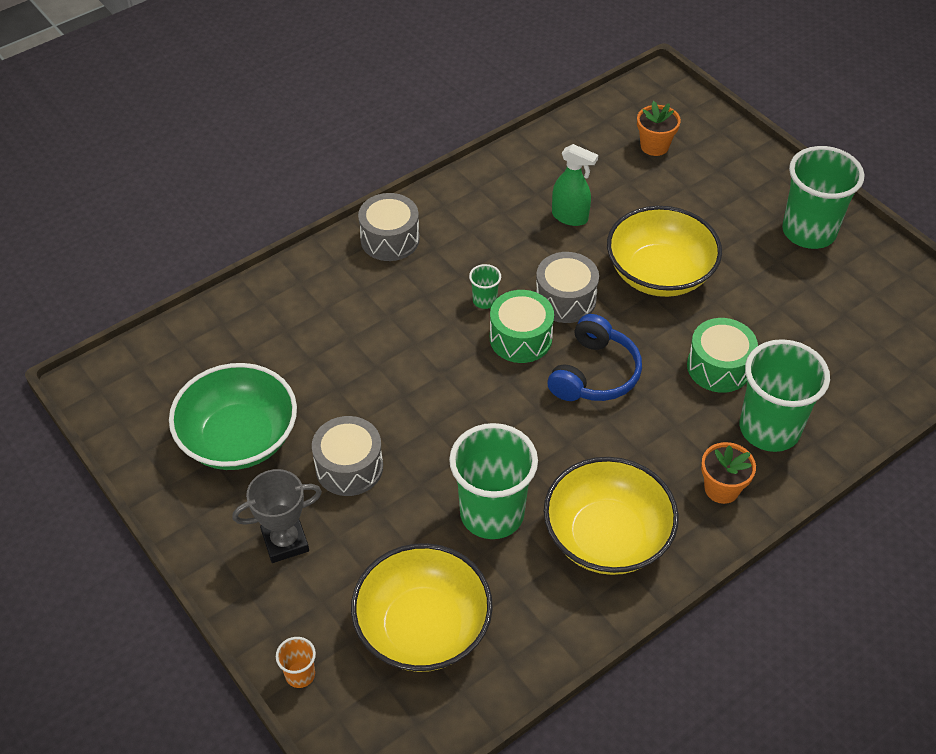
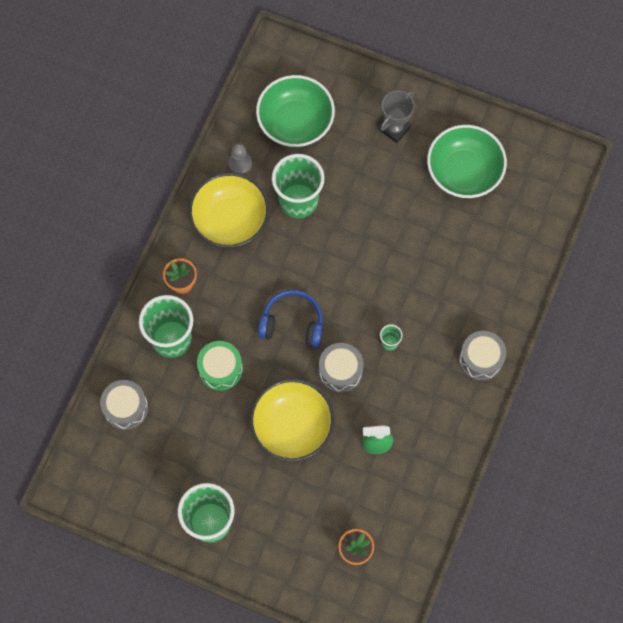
camera: 150 degrees right, 20 degrees up
orange cup [276,637,316,688] -> none
grey drum [312,416,383,496] -> grey drum moved to [100,380,148,430]
yellow bowl [351,543,493,672] -> green bowl [256,75,335,147]
green drum [490,290,554,363] -> none
blue headphones [548,314,642,401] -> blue headphones turned 105 degrees clockwise [258,290,323,347]
none -> grey pawn [228,144,252,174]

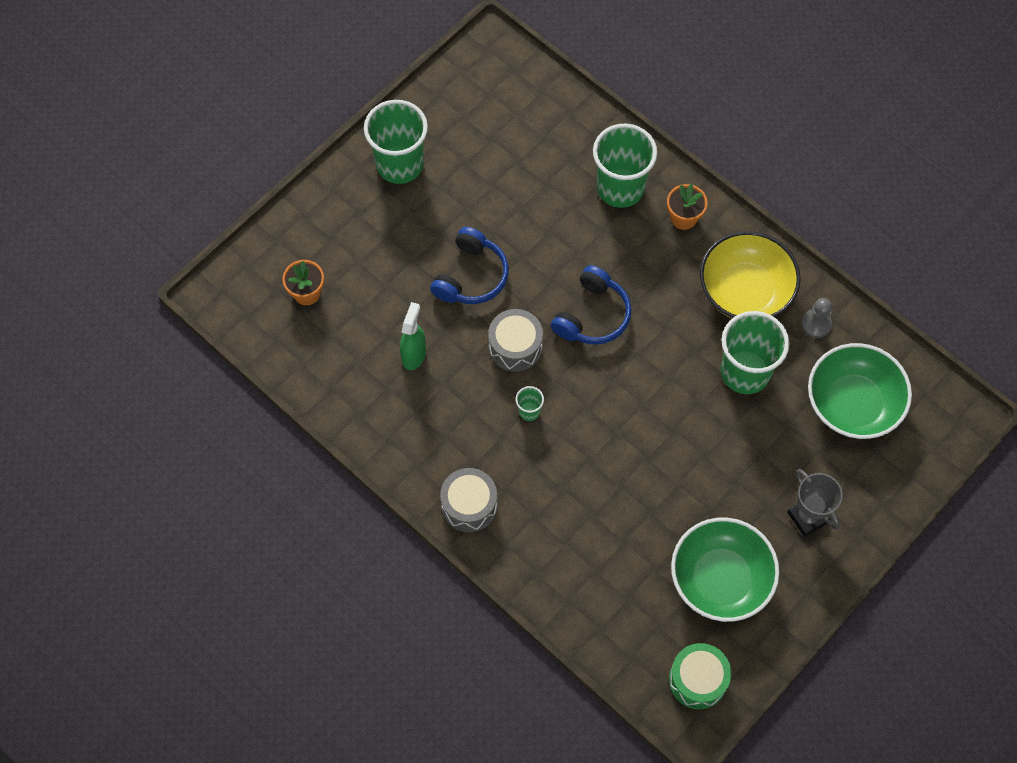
camera: 110 degrees right, 5 degrees down
grey drum [100,380,148,430] -> none
green drum [197,341,243,391] -> green drum moved to [669,643,731,709]
yellow bowl [250,379,334,461] -> blue headphones [430,227,509,304]

